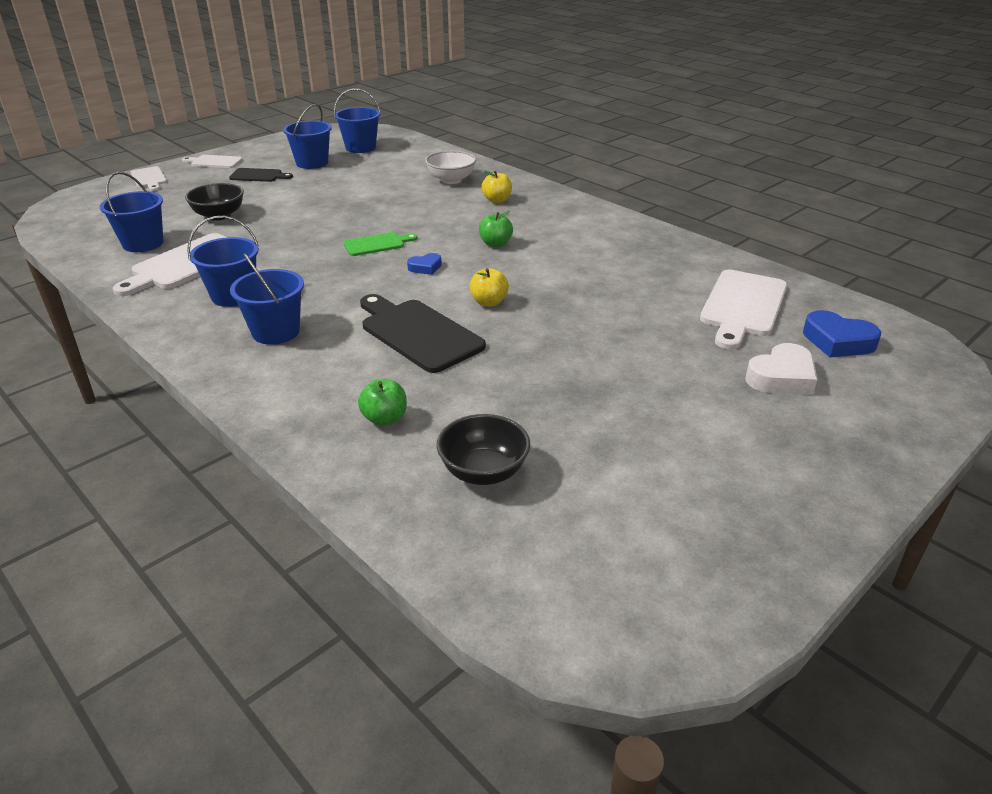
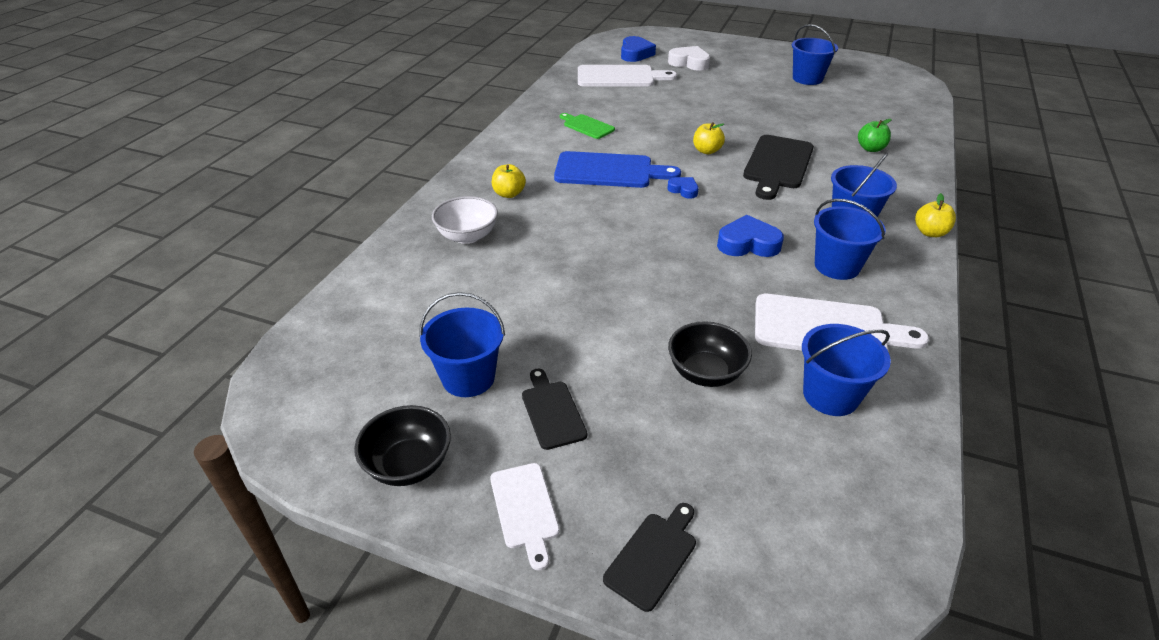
camera: 115 degrees left, 5 degrees up
white cutting board [131,166,167,191] -> black cutting board [603,503,696,612]
blue bucket [334,88,381,153] -> blue bucket moved to [792,24,838,85]
green cutting board [343,232,417,256] -> green cutting board moved to [560,113,615,139]
black bowl [437,414,530,485] -> black bowl moved to [354,405,451,486]
green apple [479,211,513,247] -> blue cutting board [554,151,681,188]
none -> blue heart [717,215,784,257]
none -> yellow apple [915,193,956,237]

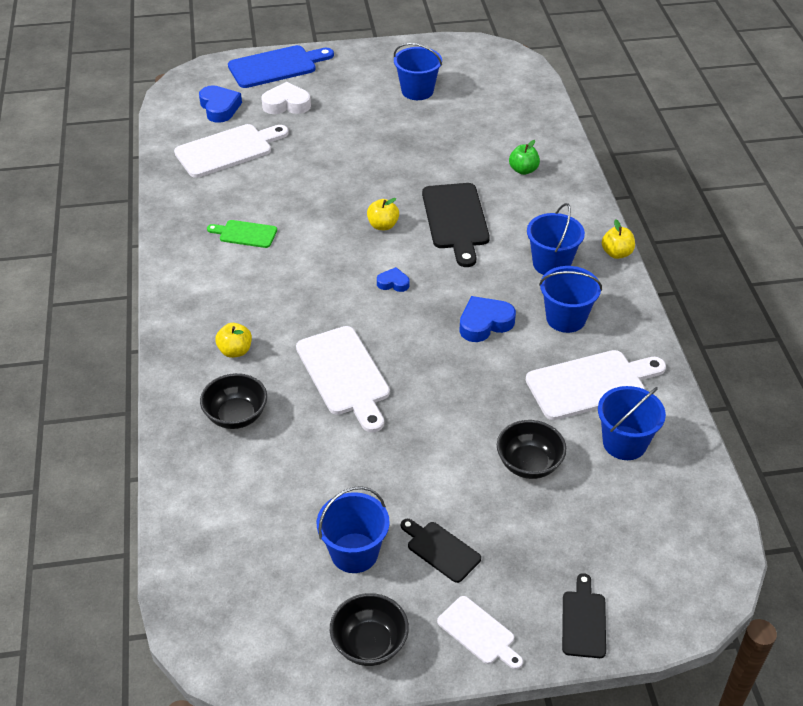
camera: 30 degrees left, 5 degrees up
white bowl [432,196,498,244] -> black bowl [200,373,267,429]
blue cutting board [554,151,681,188] -> blue cutting board moved to [228,45,334,88]
none -> white cutting board [296,326,390,433]

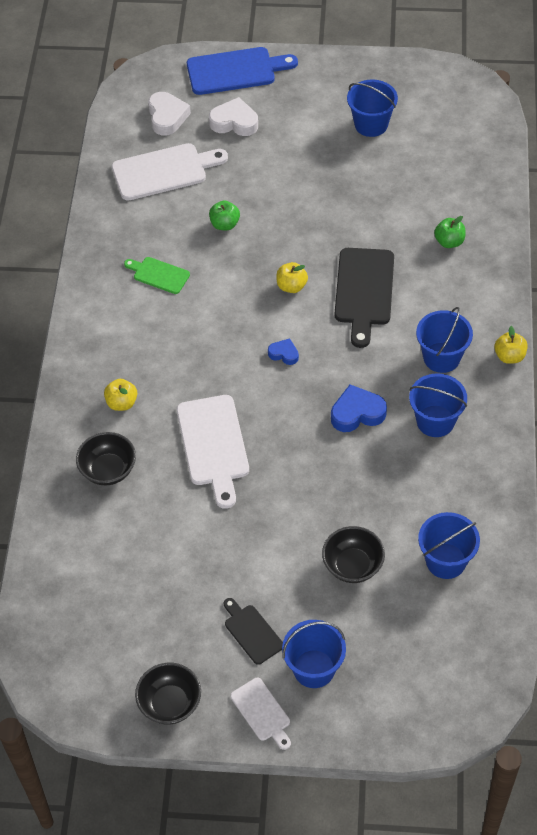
camera: 15 degrees right, 10 degrees up
blue heart [199,85,242,123] -> white heart [148,92,191,136]
blue bucket [317,486,390,573] -> blue bucket moved to [282,620,346,688]
white cutting board [526,350,666,420] -> none
black cutting board [562,573,606,658] -> none
none -> green apple [209,200,240,230]

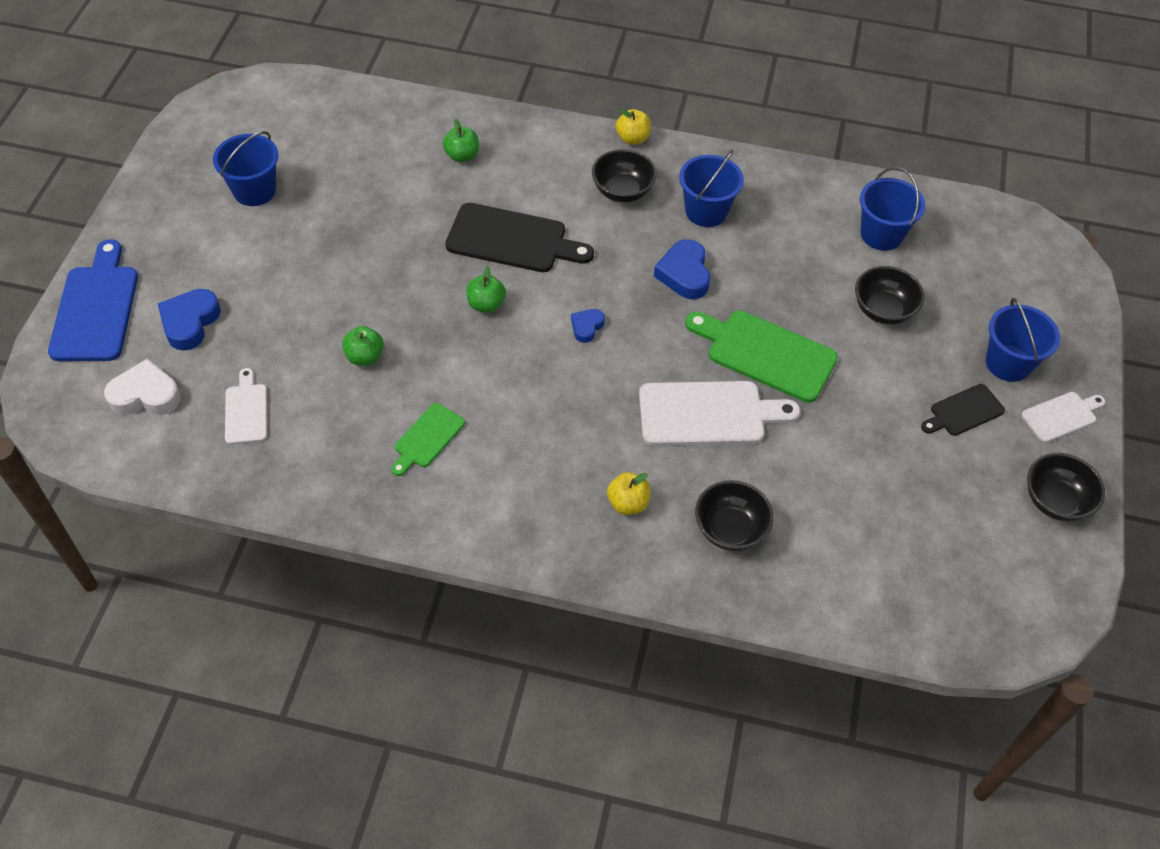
camera: 85 degrees left, 0 degrees up
white cutting board [112,143,228,201] -> white cutting board [225,368,267,445], size x0.56
white heart [209,97,258,136] -> blue heart [158,289,221,351]
yellow apple [276,262,308,293] -> green apple [466,266,506,313]
blue bucket [416,307,473,373] -> black bowl [592,149,657,202]
none -> green cutting board [685,310,838,403]

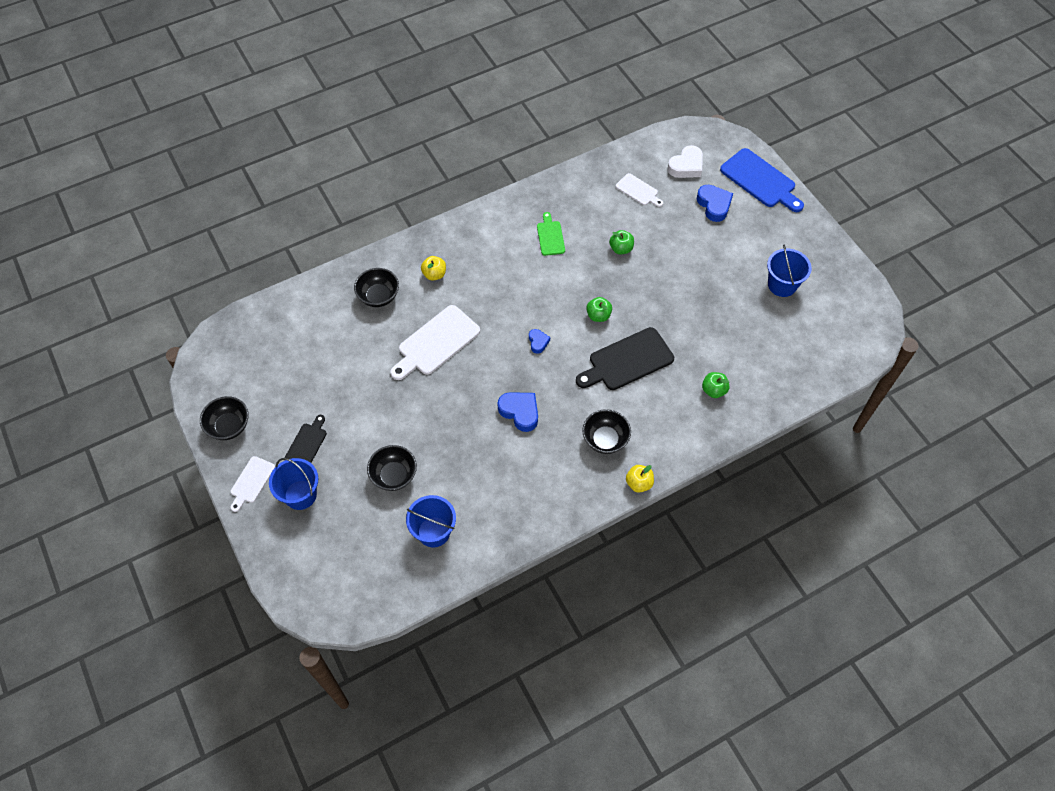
camera: 140 degrees right, 5 degrees up
blue bucket [679,150,744,227] -> none
green cutting board [685,310,838,403] -> none

